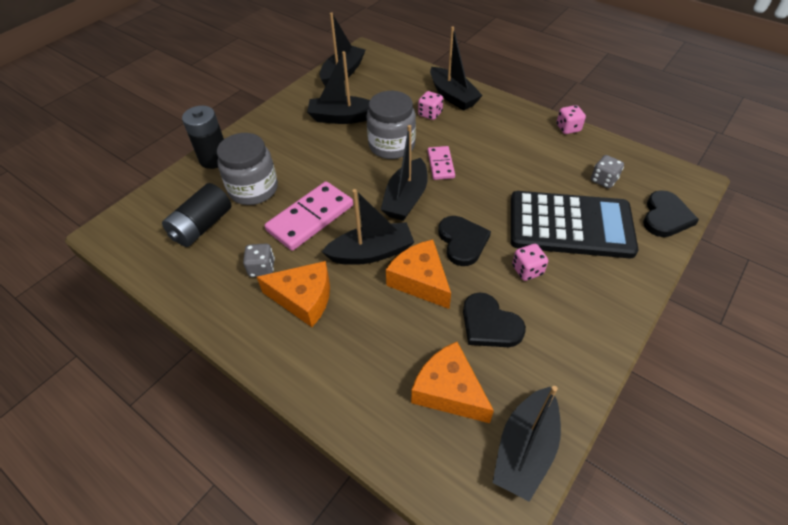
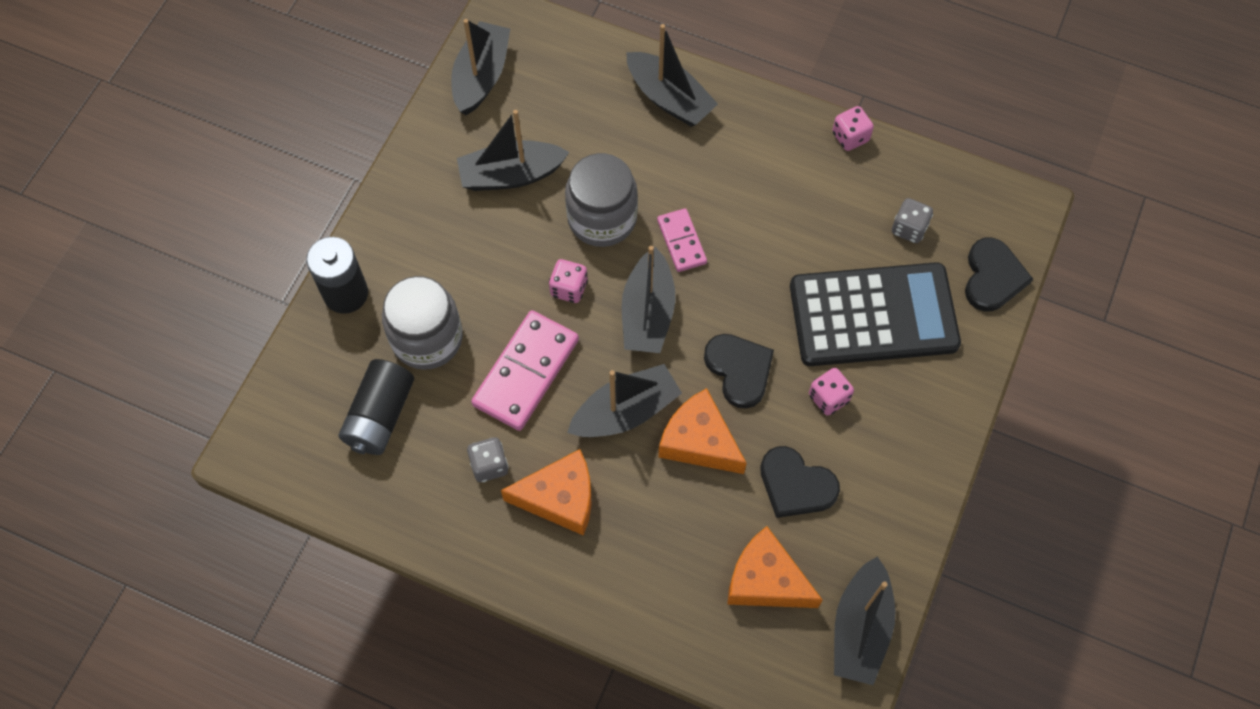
camera: 15 degrees left, 15 degrees up
pink dice [418,91,443,120] -> pink dice moved to [549,259,588,303]

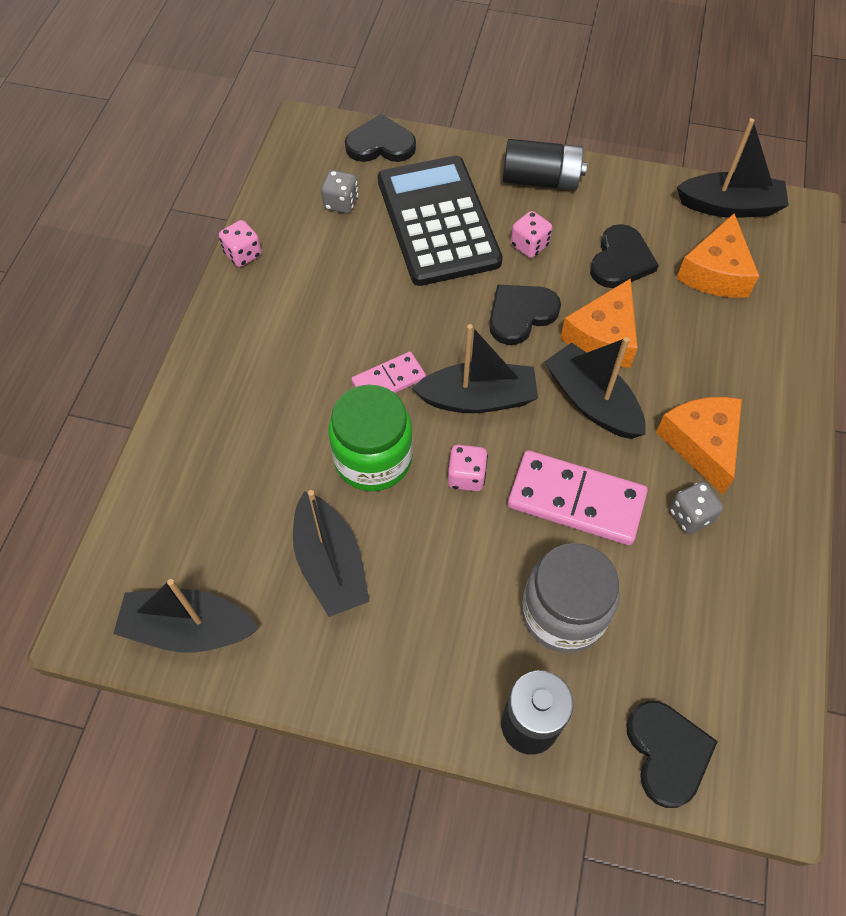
camera: 100 degrees left, 5 degrees down
black battery [339,359,414,455] -> black battery moved to [503,139,587,190]
grey jar [565,153,638,247] -> green jar [328,385,413,491]
black boat [626,24,718,127] -> none
none -> black heart [626,701,718,808]

